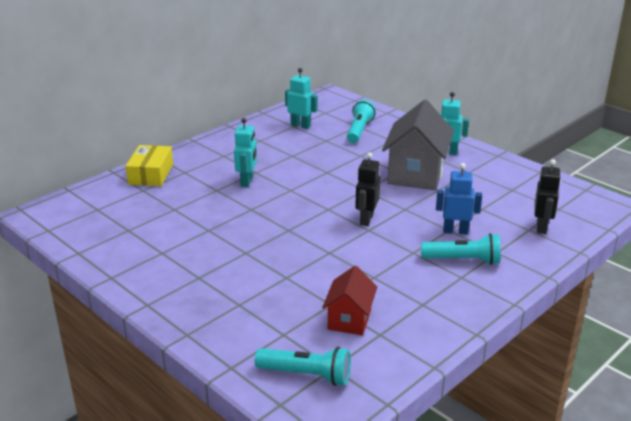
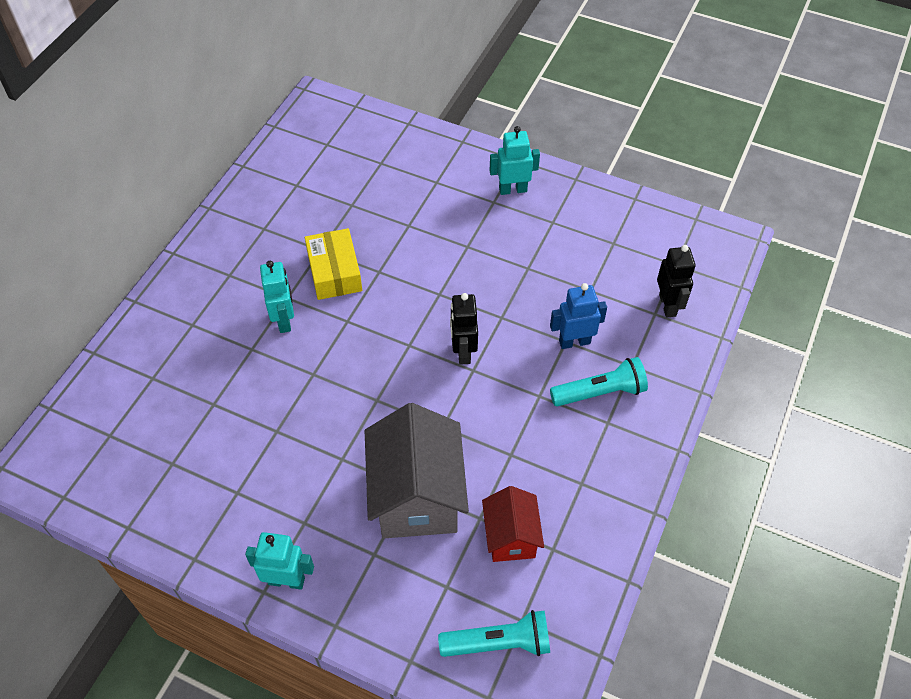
camera: 20 degrees left, 25 degrees up
yellow box [125,145,173,186] -> yellow box moved to [305,228,362,300]
turquoise robot [285,68,318,129] -> turquoise robot moved to [245,532,314,590]
turquoise flashlight [347,100,376,143] -> none
grey house [382,100,454,190] -> grey house moved to [365,403,469,538]

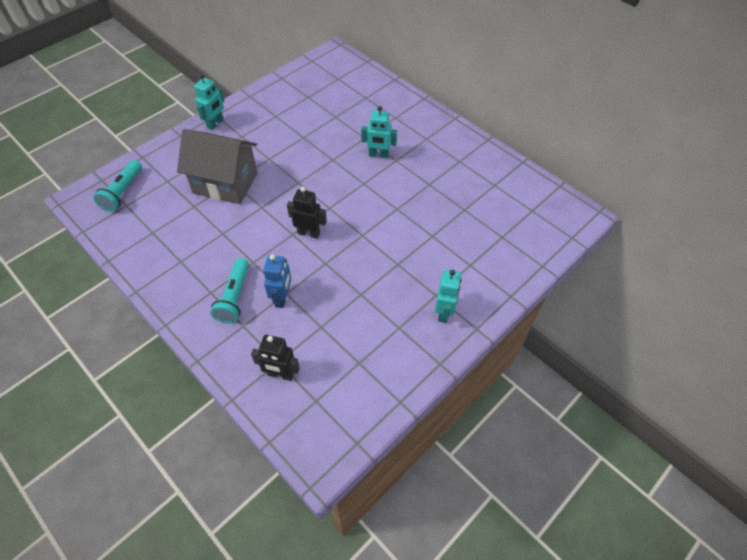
camera: 110 degrees right, 0 degrees up
yellow box [305,228,362,300] -> none
red house [482,486,544,562] -> none

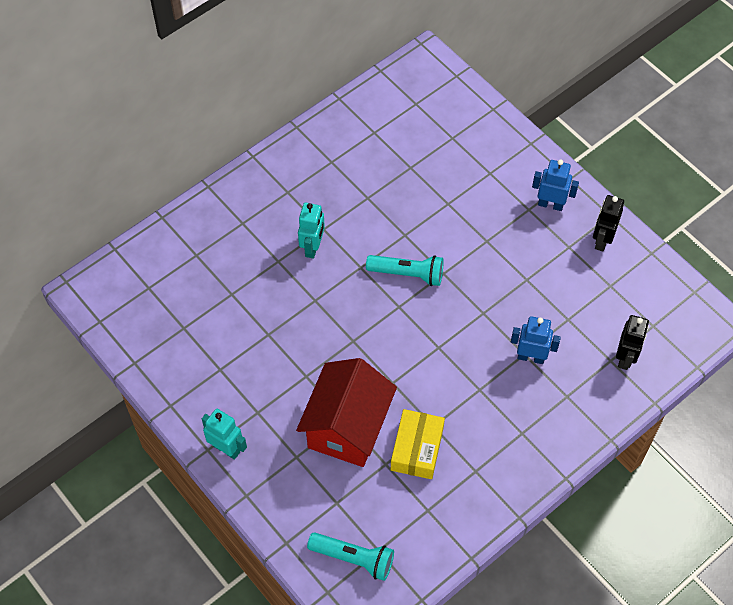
camera: 85 degrees left, 5 degrees up
grey house [177,129,257,204] -> red house [296,358,397,467]
turquoise flashlight [210,258,249,323] -> turquoise flashlight moved to [366,255,444,286]
black robot [287,187,327,239] -> black robot moved to [593,195,624,252]
turquoise robot [435,270,461,323] -> blue robot [532,159,579,211]
none -> yellow box [391,409,445,479]

